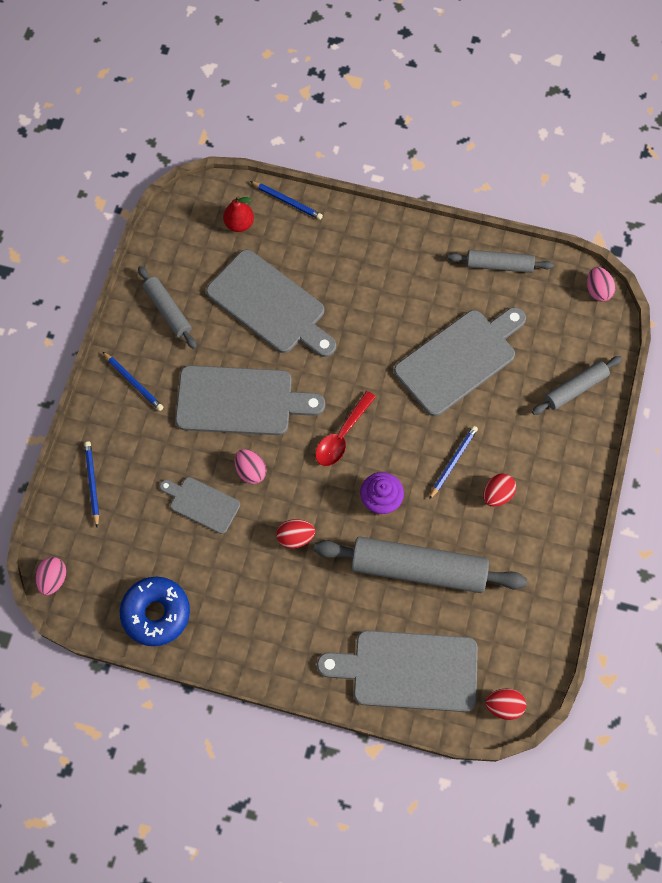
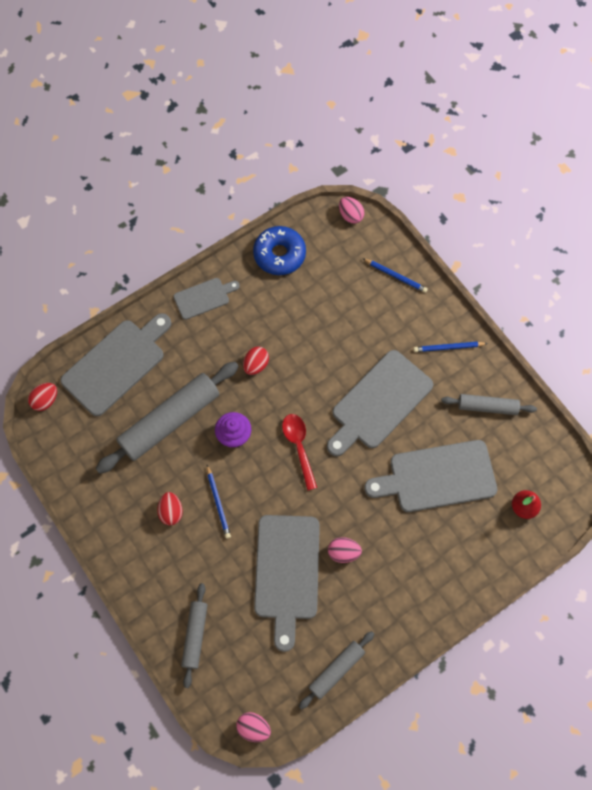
camera: 130 degrees right, 0 degrees up
grey cutting board [160,477,240,534] -> grey cutting board moved to [173,278,240,320]
pink egg [234,449,266,484] -> pink egg moved to [328,537,362,563]
blue pencil [250,181,323,220] -> none

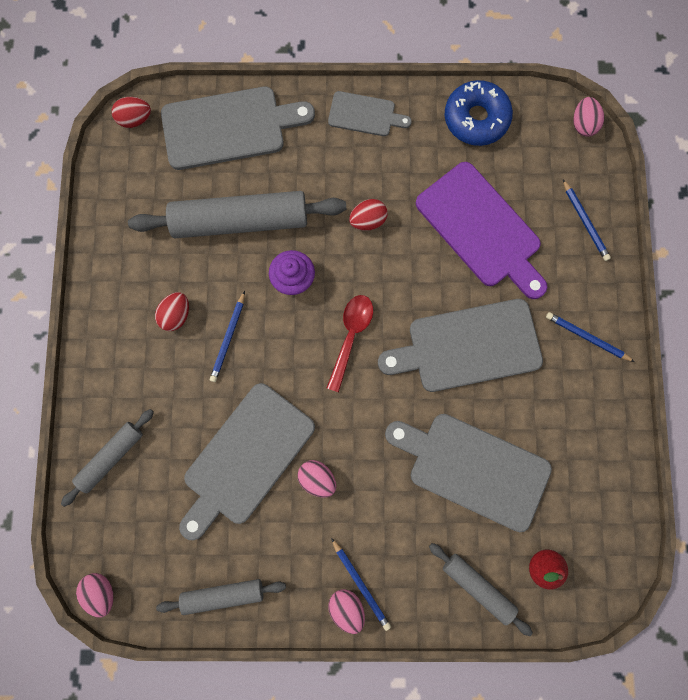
camera: 35 degrees right, 10 degrees up
grey rolling pin [442,394,537,415] -> grey rolling pin moved to [429,543,533,636]
none -> pink egg [328,589,365,634]
none -> blue pencil [331,538,391,631]
none -> purple cutting board [416,162,548,299]

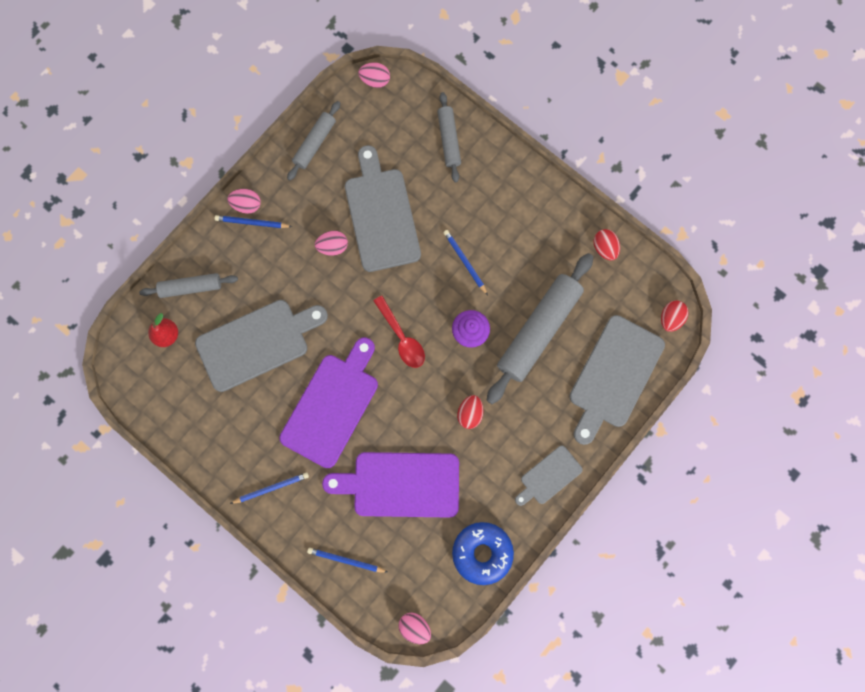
camera: 130 degrees right, 0 degrees up
red egg [155,292,189,331] -> red egg moved to [593,229,620,260]
grey cutting board [378,299,543,392] -> purple cutting board [279,337,378,468]

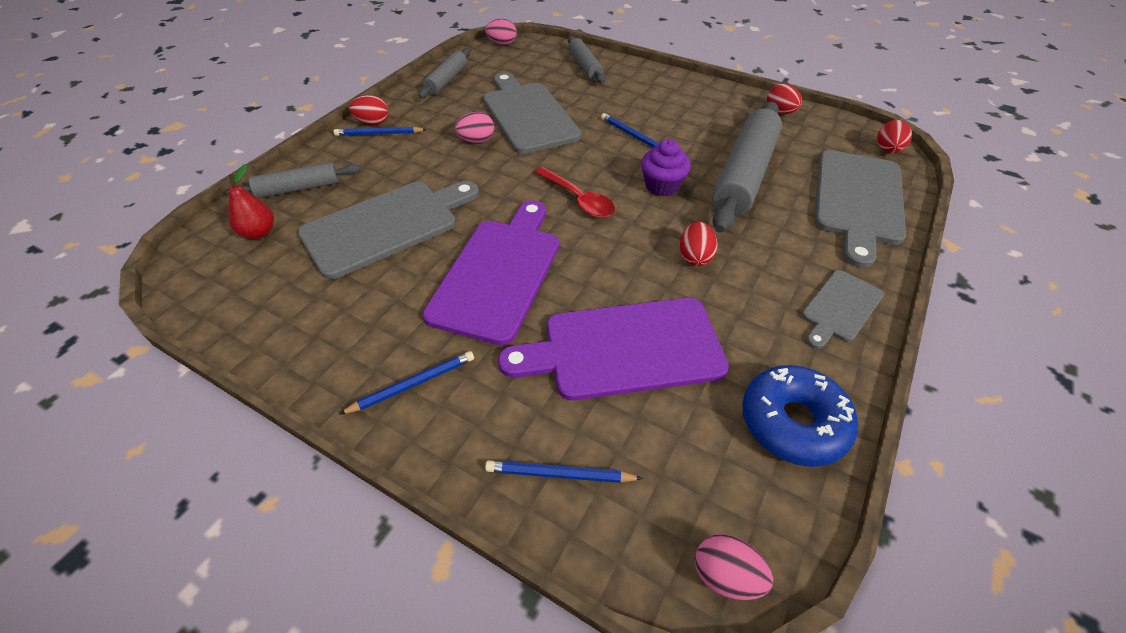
camera: 10 degrees left, 30 degrees down
pink egg [227,189,261,214] -> red egg [349,95,389,125]

